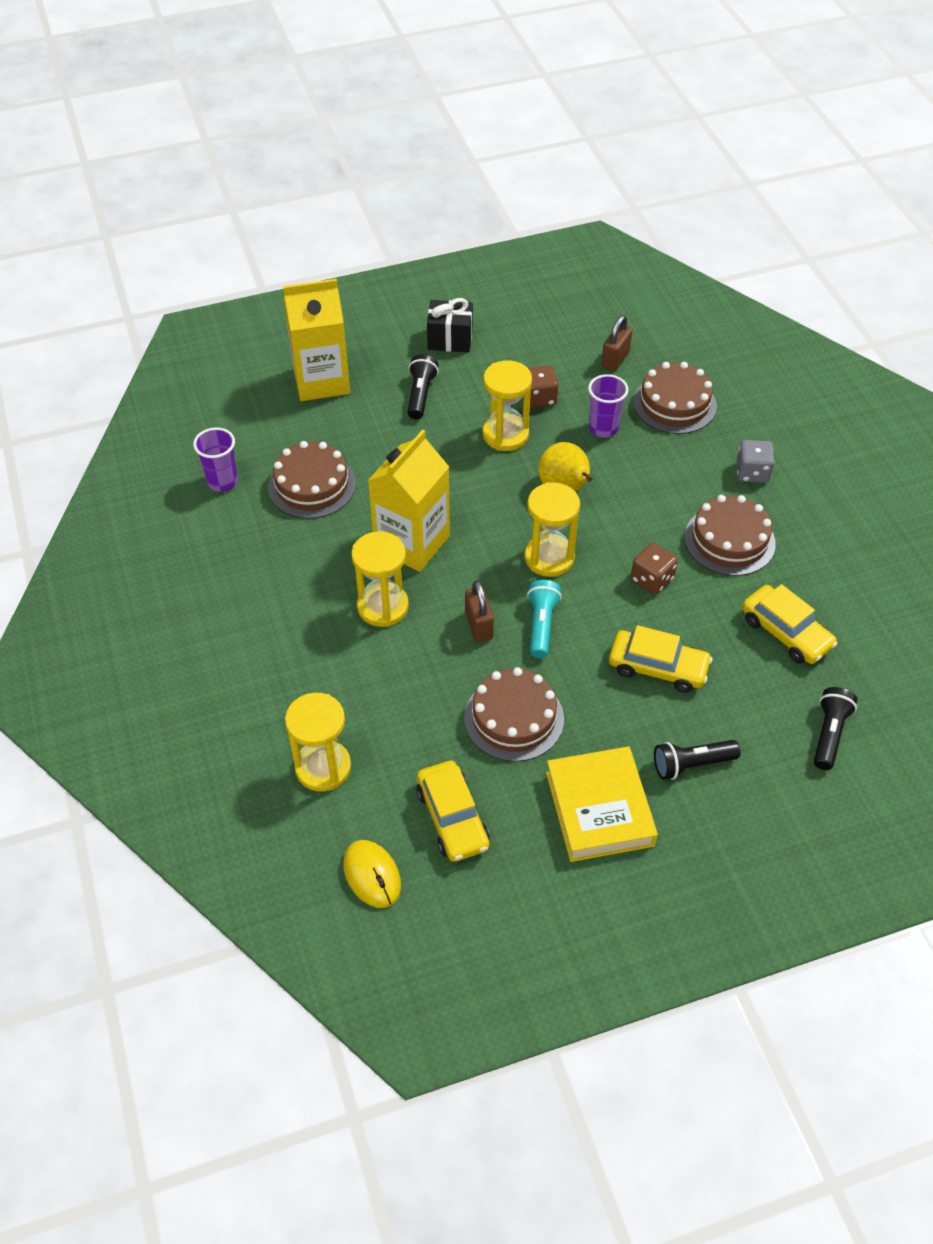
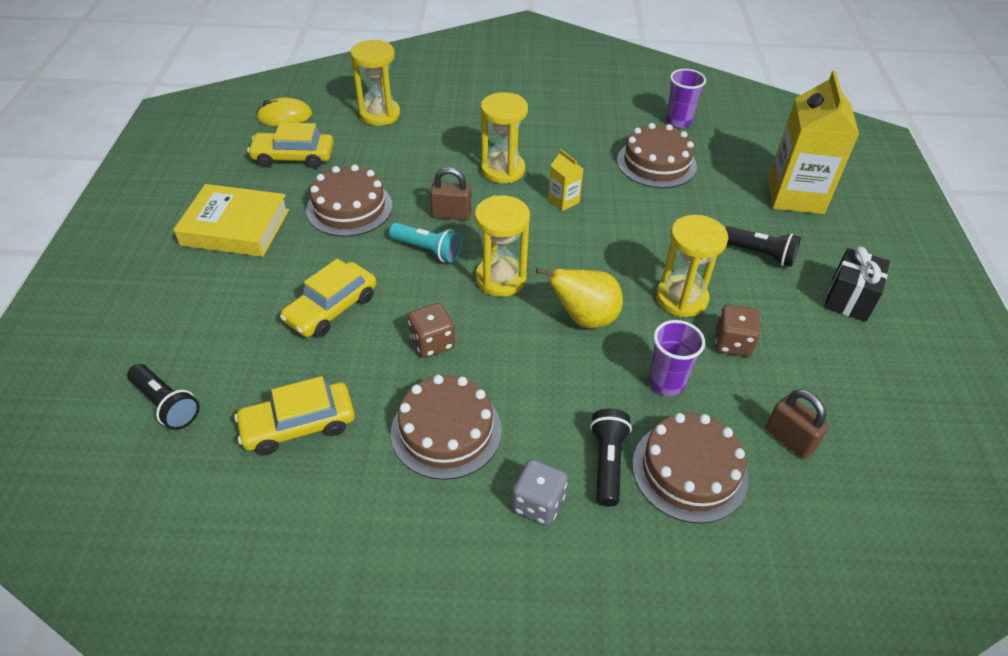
camera: 110 degrees right, 5 degrees down
yellow carton [368,430,450,572] -> yellow carton [548,149,583,211], size x0.45
black flashlight [654,740,741,780] -> black flashlight moved to [590,409,632,507]

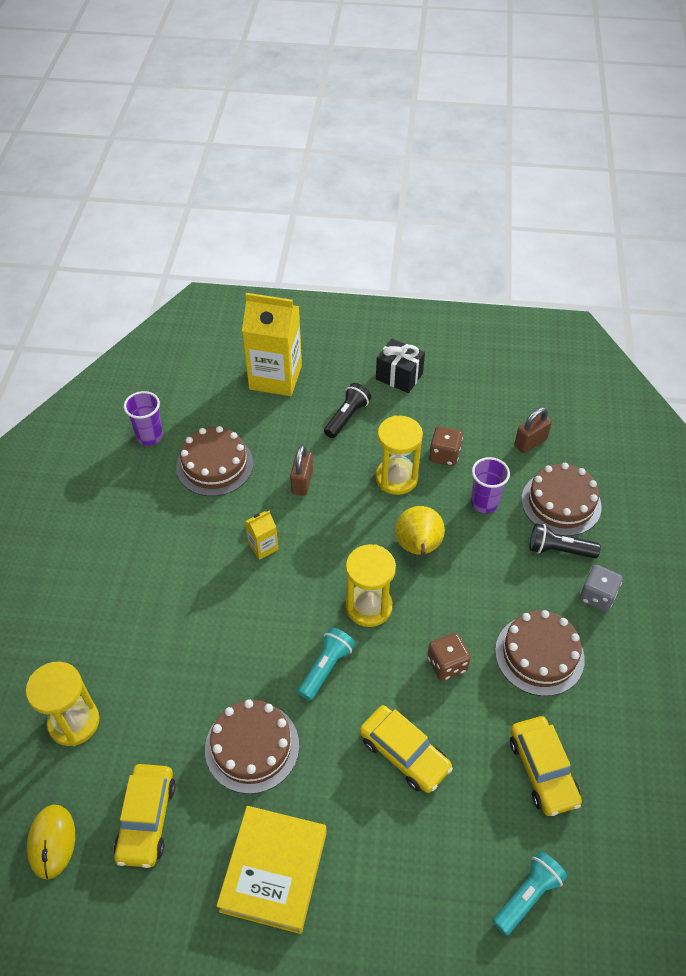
camera: 85 degrees left, 5 degrees up
black flashlight [127,364,200,430] -> turquoise flashlight [493,851,567,936]
brown padlock [430,167,471,220] -> brown padlock moved to [290,445,313,496]
yellow hourglass [481,92,528,183] -> none

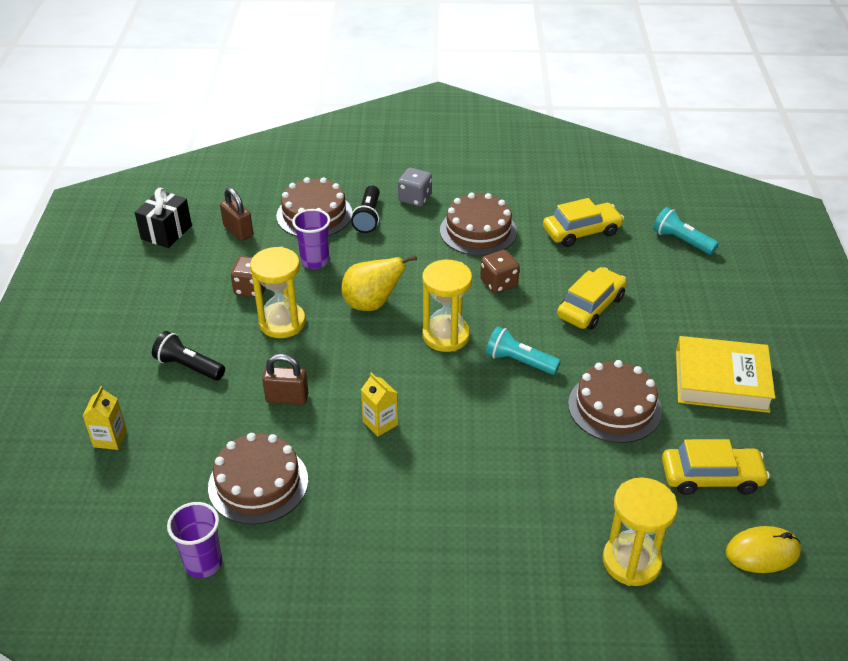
camera: 95 degrees left, 10 degrees down
yellow carton [242,293,302,396] -> yellow carton [82,386,127,450], size x0.45
black gift [376,339,425,393] -> black gift moved to [135,188,192,248]

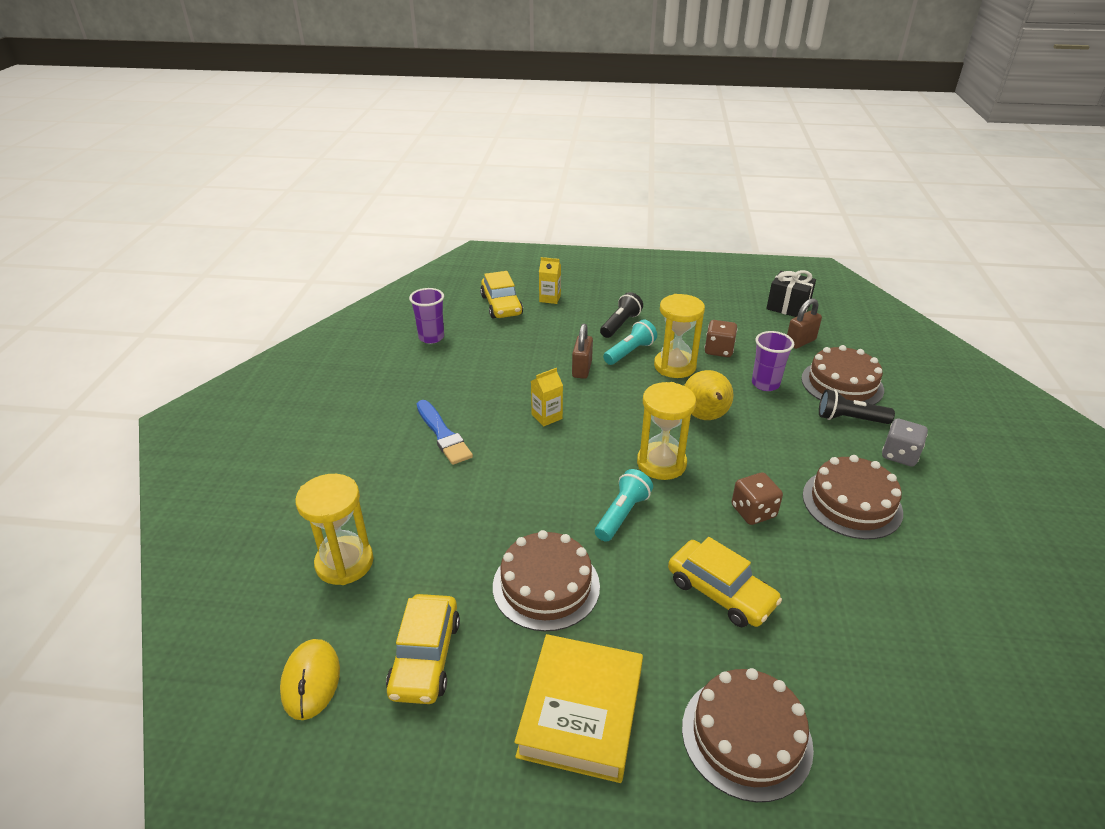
camera: 95 degrees right, 5 degrees down
brown cake [208,433,308,525] -> brown cake moved to [682,668,814,802]
yellow car [543,198,624,247] -> yellow car moved to [480,271,523,319]
turquoise flashlight [653,207,719,255] -> turquoise flashlight moved to [603,319,657,365]
none -> blue brush [417,400,473,465]

